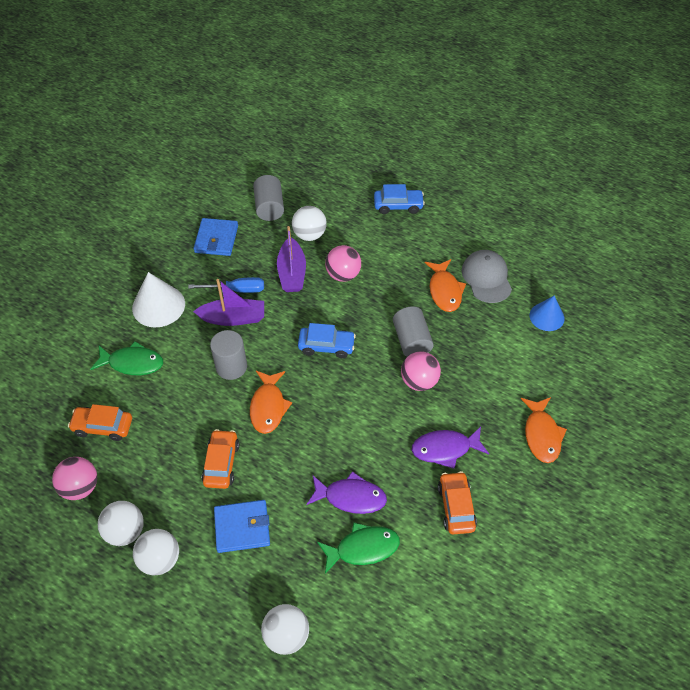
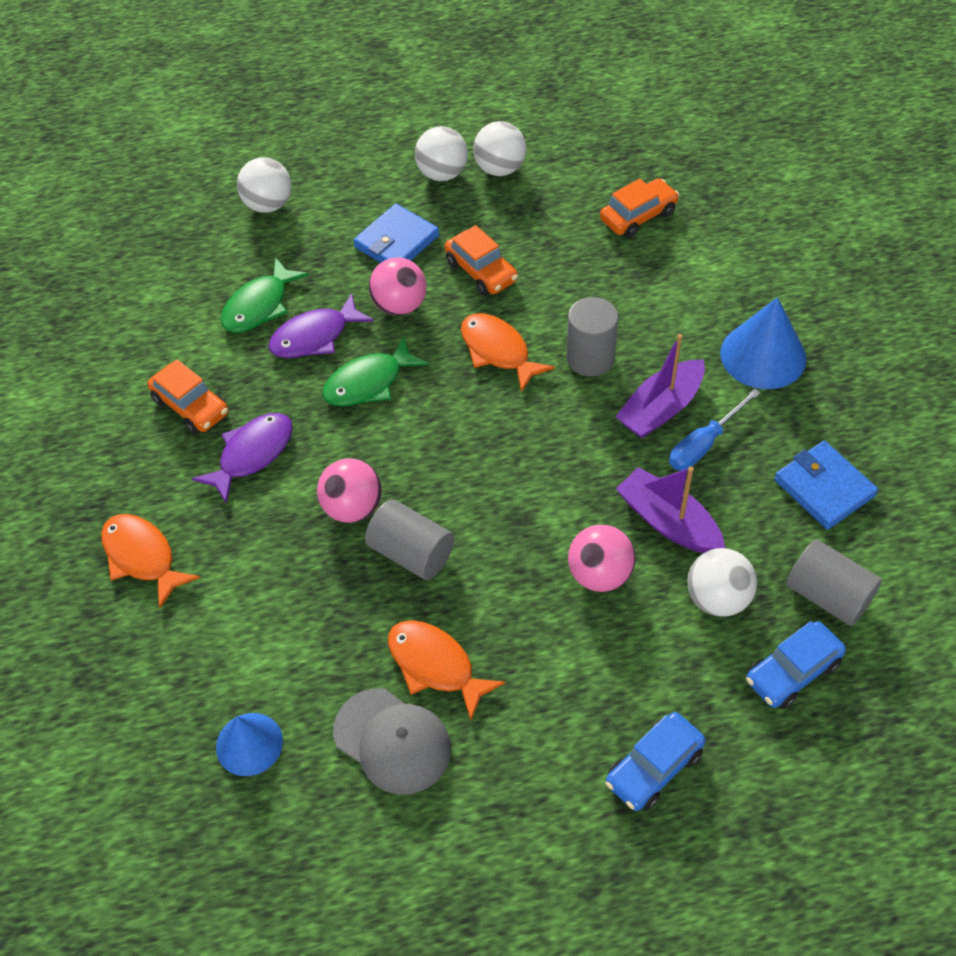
camera: 140 degrees right, 0 degrees up
pink ball [52,457,97,500] -> pink ball moved to [369,257,426,316]
green fish [90,341,163,375] -> green fish moved to [322,336,429,406]
white cone [132,272,185,327] -> blue cone [720,297,806,389]
blue car [298,323,356,358] -> blue car moved to [746,621,846,709]

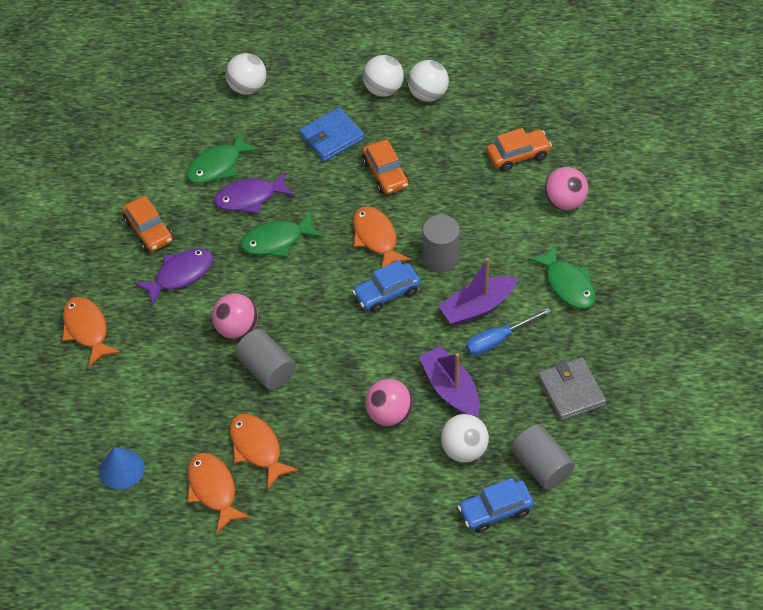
camera: 15 degrees right, 0 degrees up
grey cap [333,688,451,795] -> orange fish [187,453,251,534]
pink ball [369,257,426,316] -> pink ball moved to [545,167,588,211]
blue car [605,712,706,811] -> blue car moved to [352,260,421,313]
blue cone [720,297,806,389] -> green fish [528,244,596,309]
blue wallet [774,441,878,530] -> grey wallet [537,357,606,421]

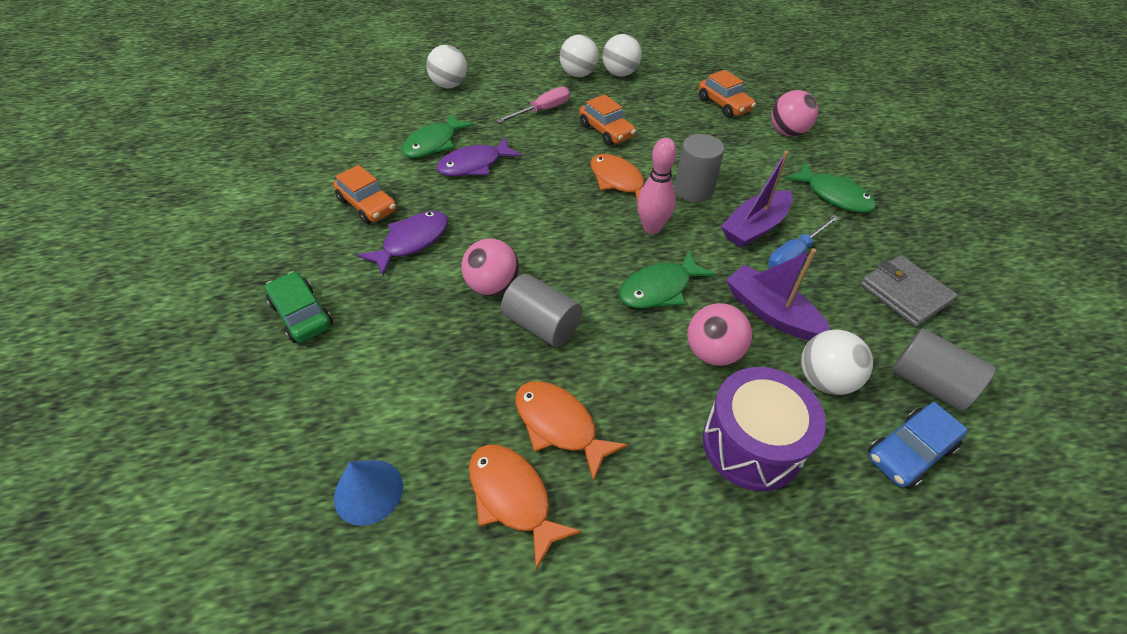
camera: 15 degrees left, 5 degrees down
orange fish [62,297,121,367] -> green car [265,271,333,343]
green fish [240,212,322,257] -> green fish moved to [619,250,716,309]
blue wallet [299,108,364,161] -> pink screwdriver [496,87,570,123]
blue car [352,260,421,313] -> pink bowling pin [637,138,677,234]
orange car [486,128,552,171] -> orange car turned 90 degrees clockwise [698,70,756,118]
none -> purple drum [703,367,826,491]

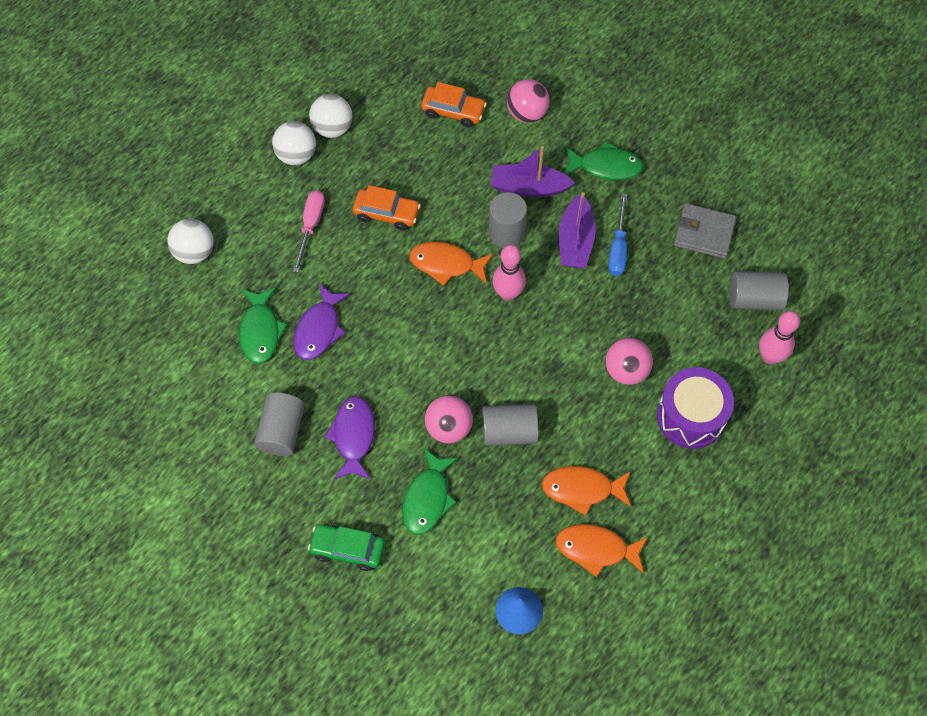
camera: 40 degrees left, 15 degrees up
orange car [333,165,397,224] -> grey cylinder [254,392,305,456]
green fish [619,250,716,309] -> green fish moved to [402,448,459,535]
purple boat [726,248,830,340] -> purple boat moved to [491,146,575,197]
white ball [801,329,873,395] -> none
blue car [868,402,967,489] -> pink bowling pin [759,311,800,364]

